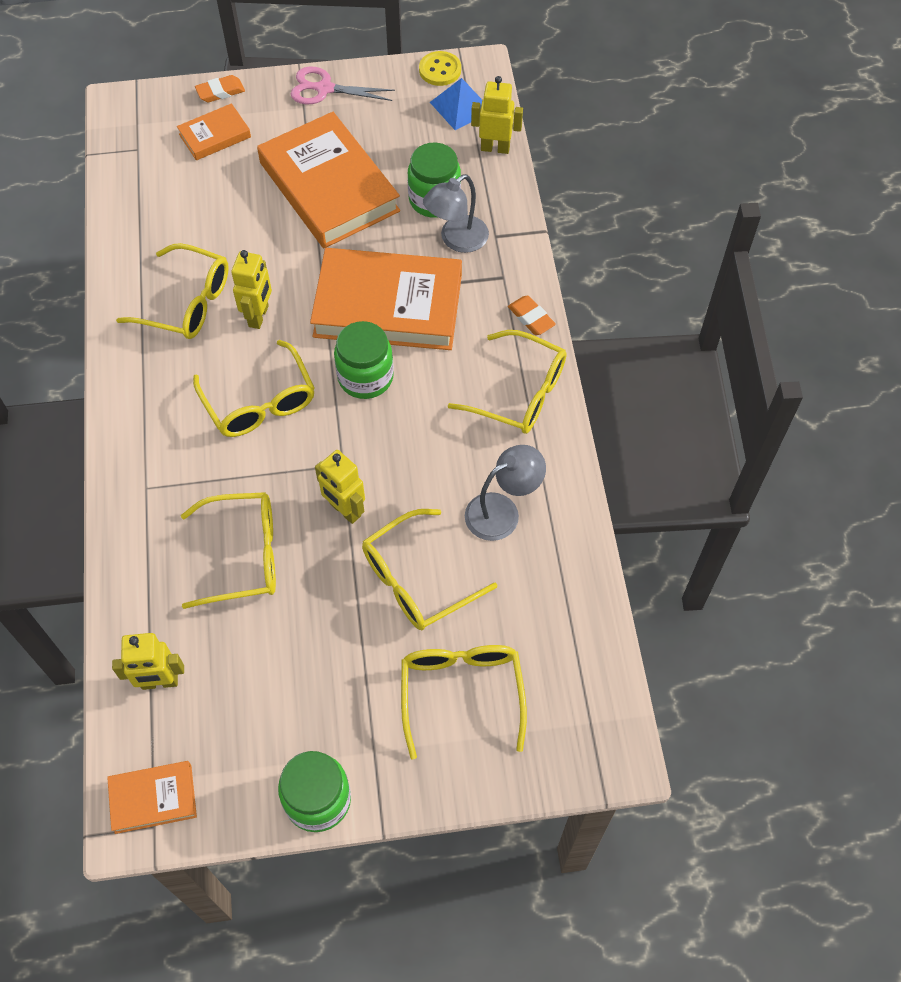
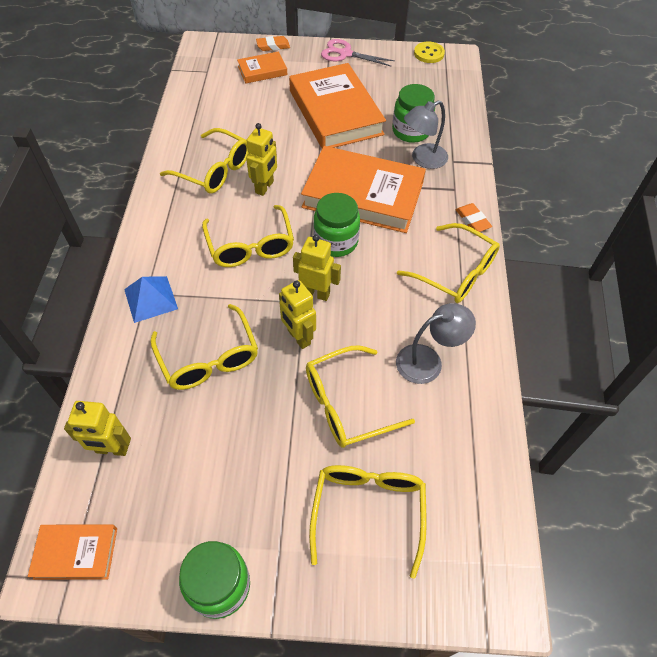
camera: 10 degrees right, 5 degrees down
yellow glasses [181,492,276,609] -> yellow glasses turned 60 degrees clockwise [150,304,258,390]
blue pyramid [430,78,482,130] -> blue pyramid moved to [124,276,178,323]
yellow robot [471,76,523,154] -> yellow robot moved to [293,234,341,301]

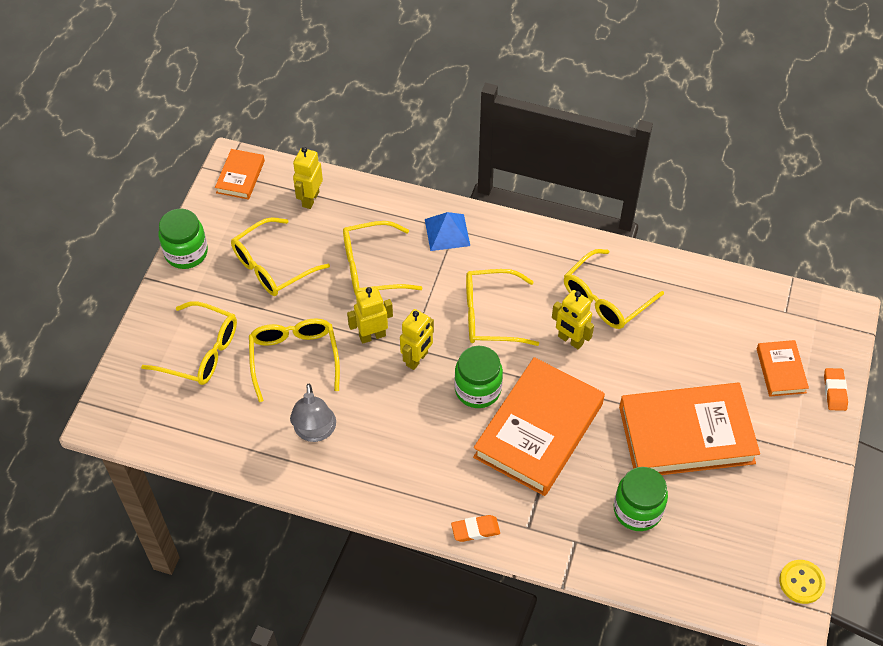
camera: 105 degrees right, 0 degrees up
pink scissors [321,39,395,67] -> none
yellow glasses [397,223,500,303] -> yellow glasses moved to [231,217,330,296]
grey lamp [404,100,448,169] -> none

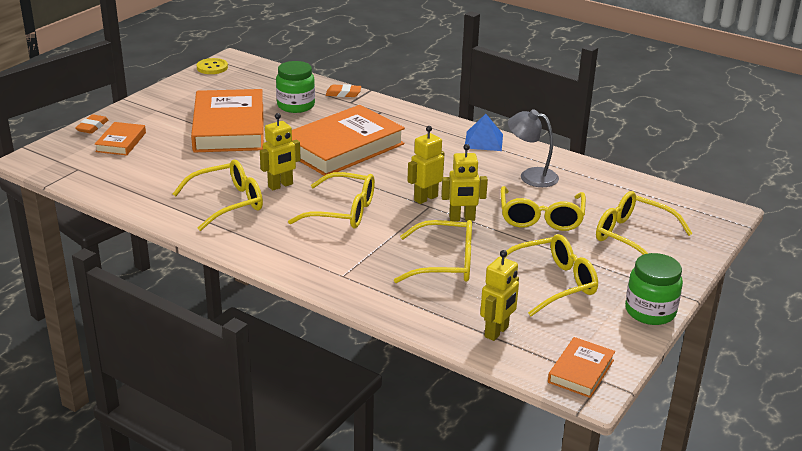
camera: 165 degrees left, 25 degrees down
grey lamp [290,384,336,442] -> grey lamp turned 75 degrees counterclockwise [508,109,559,187]
blue pyramid [425,212,470,251] -> blue pyramid moved to [465,114,503,151]
orange eraser [451,515,500,542] -> orange eraser moved to [326,84,361,97]
green jar [454,346,503,408] -> none
yellow robot [552,290,594,350] -> yellow robot turned 90 degrees clockwise [260,113,301,190]
orange book [619,383,760,475] -> orange book turned 75 degrees clockwise [191,89,264,152]

